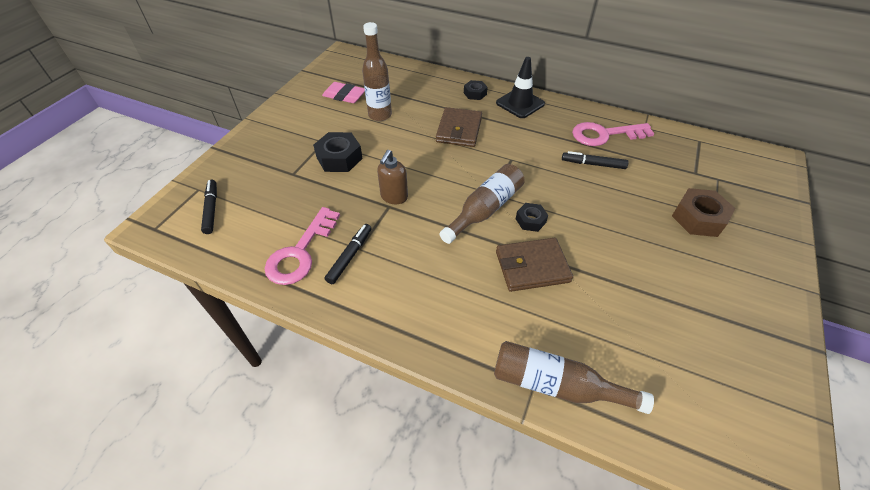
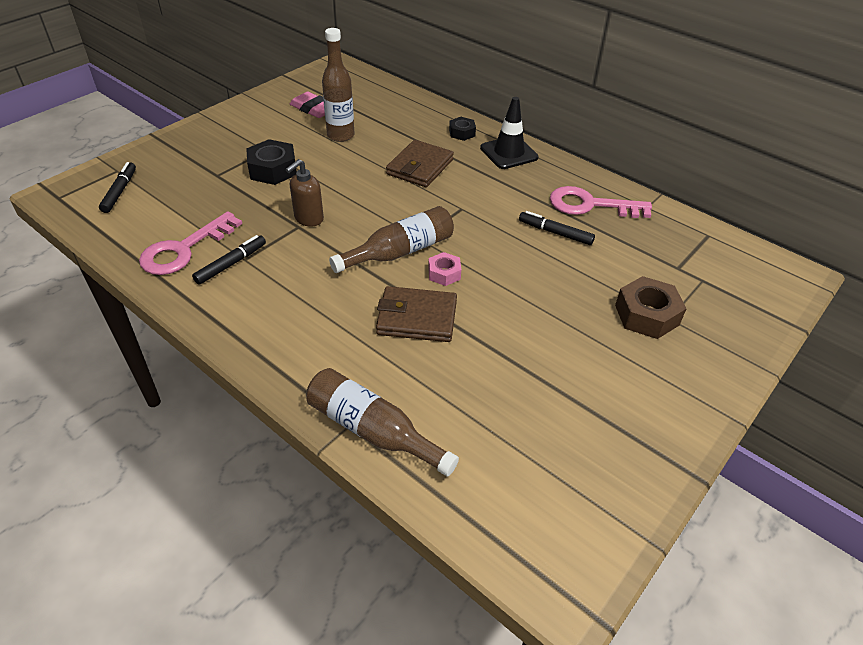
camera: 15 degrees right, 5 degrees down
black nut [516,203,548,232] -> pink nut [428,252,461,286]

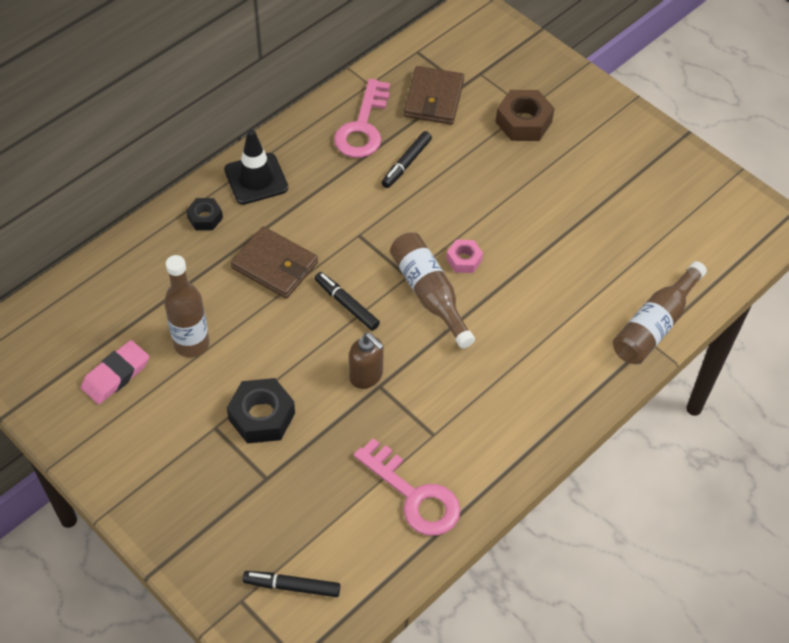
camera: 85 degrees left, 10 degrees up
black marker [192,235,266,285] -> black marker moved to [315,272,380,331]
brown wallet [376,286,457,342] -> brown wallet moved to [404,66,464,125]

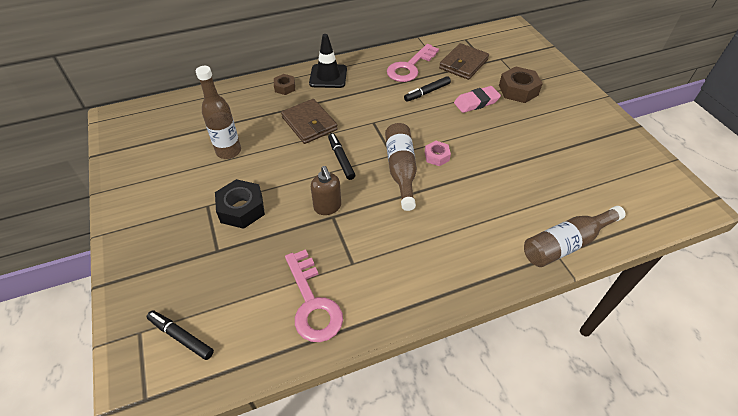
camera: 25 degrees right, 5 degrees down
pink eraser [81,340,149,404] -> pink eraser moved to [454,86,501,113]
black nut [186,198,223,230] -> brown nut [274,74,295,95]

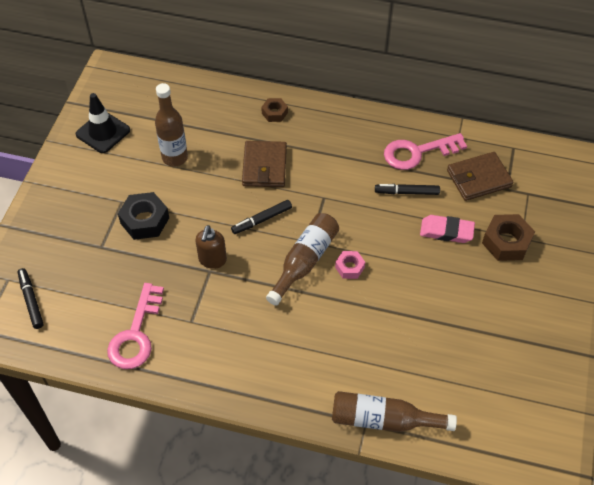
camera: 35 degrees right, 5 degrees up
black traffic cone [309,34,347,88] -> black traffic cone moved to [75,93,130,153]
black marker [328,133,355,180] -> black marker turned 135 degrees counterclockwise [231,200,292,234]

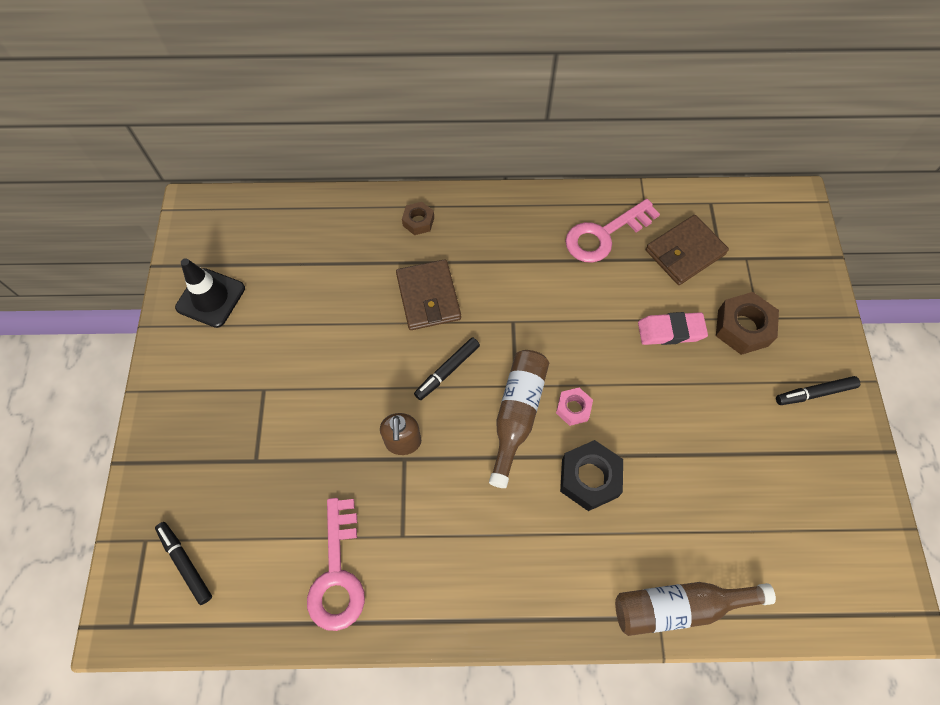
camera: 15 degrees left, 10 degrees up
black nut [118,192,169,240] -> black nut moved to [560,440,623,511]
brown bottle [155,83,188,167] -> none
black marker [375,184,440,195] -> black marker moved to [776,376,860,405]

